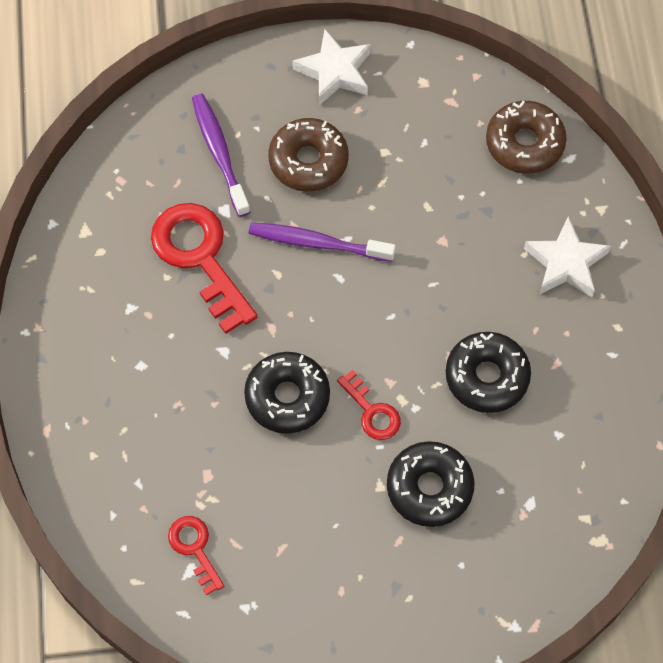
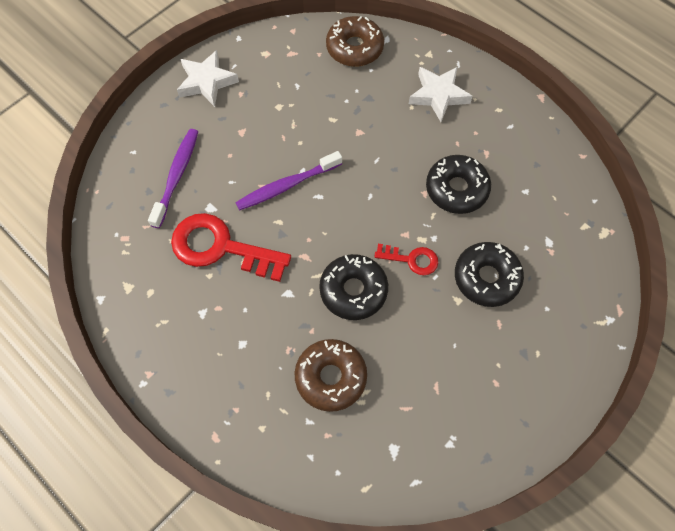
camera: 40 degrees left, 0 degrees up
red key [168,516,224,595] -> none
purple toothbrush [192,94,250,217] -> purple toothbrush turned 75 degrees clockwise [148,129,198,228]
brown donut [268,118,349,192] -> brown donut moved to [294,339,367,412]

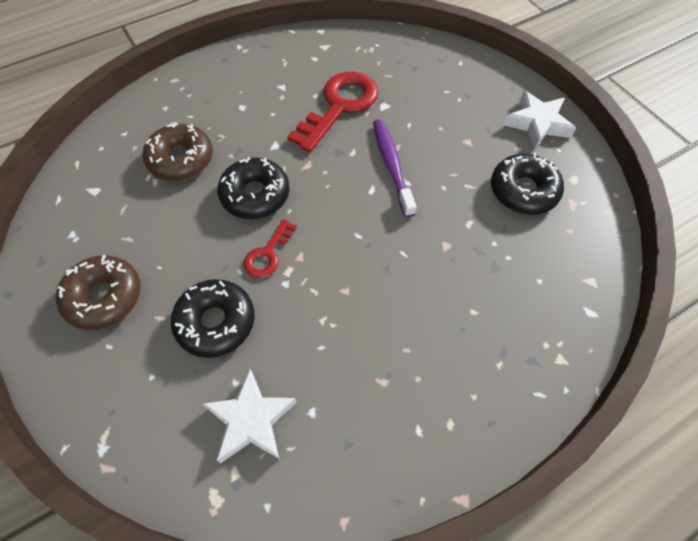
camera: 105 degrees right, 5 degrees down
purple toothbrush [148,129,198,228] -> none
brown donut [326,16,384,67] -> brown donut moved to [56,255,141,330]
white star [409,67,472,122] -> white star moved to [203,369,297,463]
black donut [426,155,491,214] -> black donut moved to [491,153,564,215]

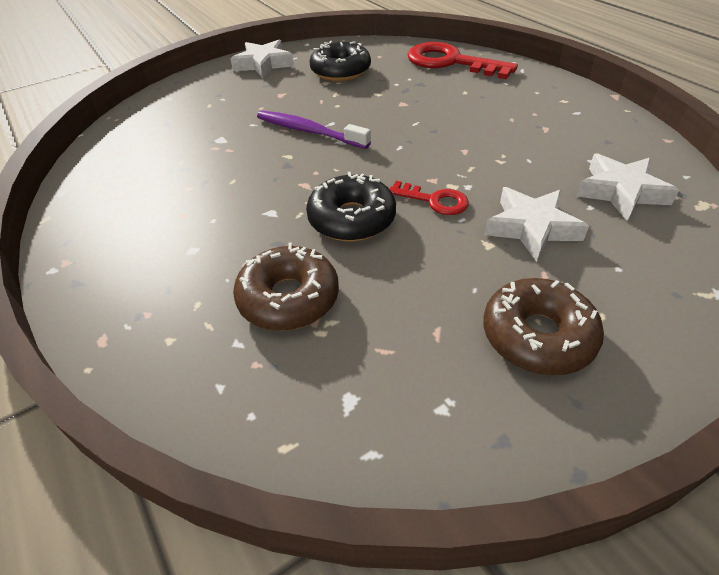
camera: 90 degrees left, 15 degrees down
black donut [171,279,255,358] -> white star [484,187,589,262]
red key [287,72,379,152] -> red key moved to [407,42,518,79]
purple toothbrush [373,119,416,217] -> purple toothbrush turned 45 degrees clockwise [257,111,371,149]

